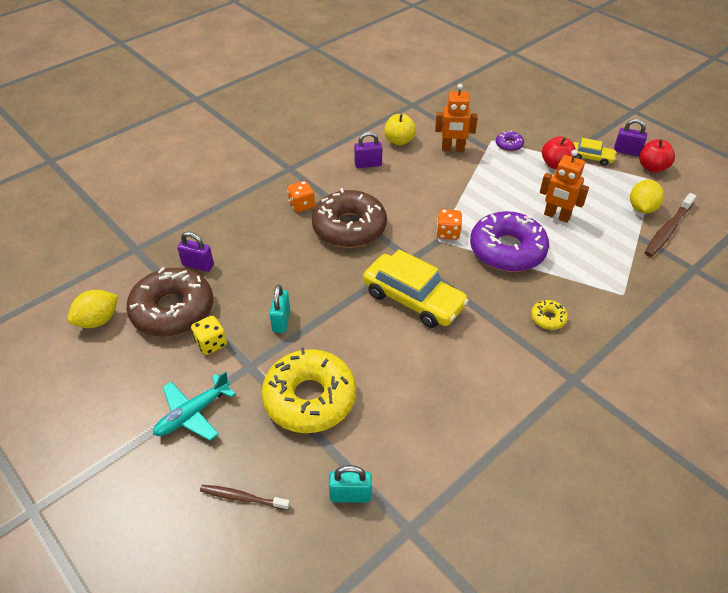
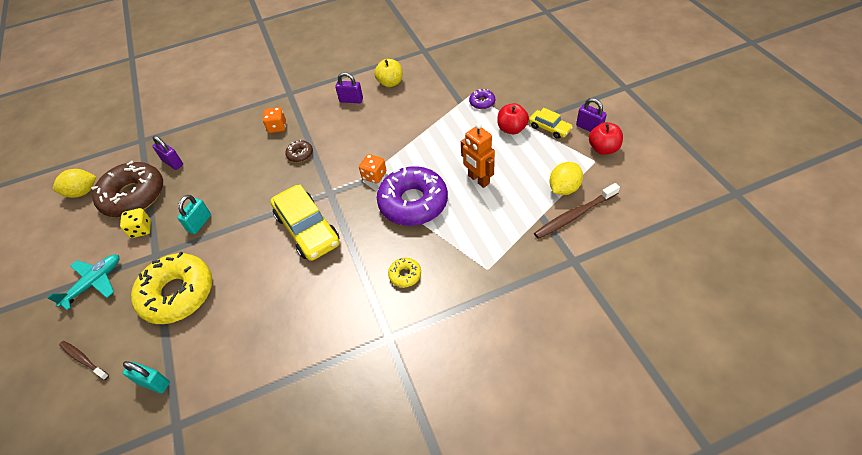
camera: 25 degrees right, 5 degrees up
turquoise plane [153,371,236,441] -> turquoise plane turned 150 degrees clockwise [47,254,119,310]
brown donut [312,188,387,248] -> brown donut [285,139,313,162], size x0.43
orange robot [435,84,478,151] -> none

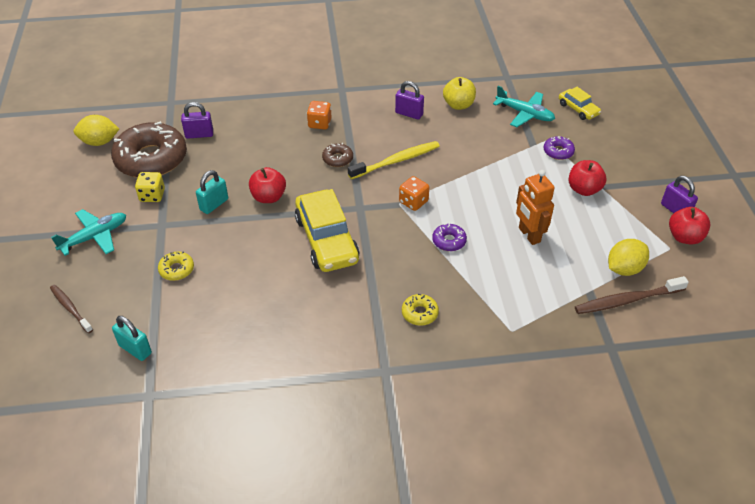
camera: 10 degrees right, 5 degrees down
yellow donut [131,252,212,324] -> yellow donut [158,251,194,281], size x0.43
purple padlock [152,136,183,170] -> purple padlock turned 60 degrees counterclockwise [181,102,213,139]
purple donut [377,166,448,226] -> purple donut [432,224,467,251], size x0.43
yellow car [529,108,573,139] -> yellow car moved to [559,87,601,120]
none -> red apple [249,167,286,203]
none -> yellow toothbrush [348,141,440,179]
none -> turquoise plane [493,86,555,127]

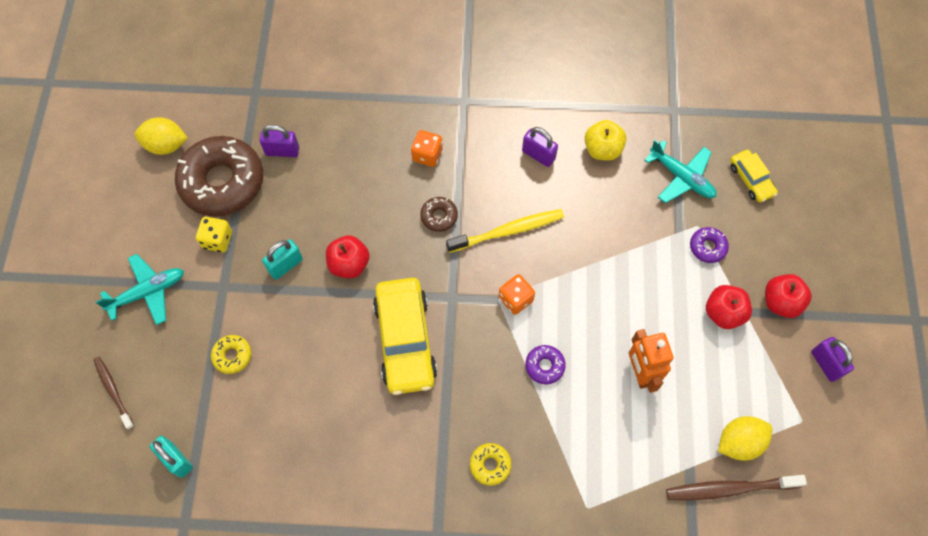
camera: 10 degrees right, 20 degrees up
red apple [669,207,710,244] -> red apple moved to [765,274,812,318]

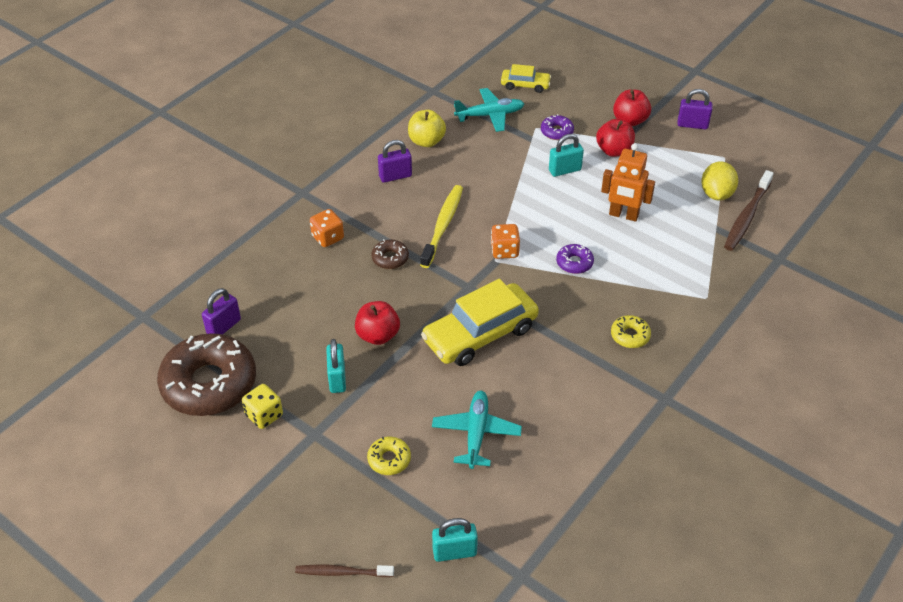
camera: 55 degrees left, 20 degrees down
turquoise plane [95,254,184,325] -> turquoise plane moved to [432,391,522,469]
yellow lemon [134,117,188,155] -> none
yellow car [373,278,437,395] -> yellow car turned 120 degrees clockwise [421,279,539,366]
none -> turquoise padlock [549,134,584,177]

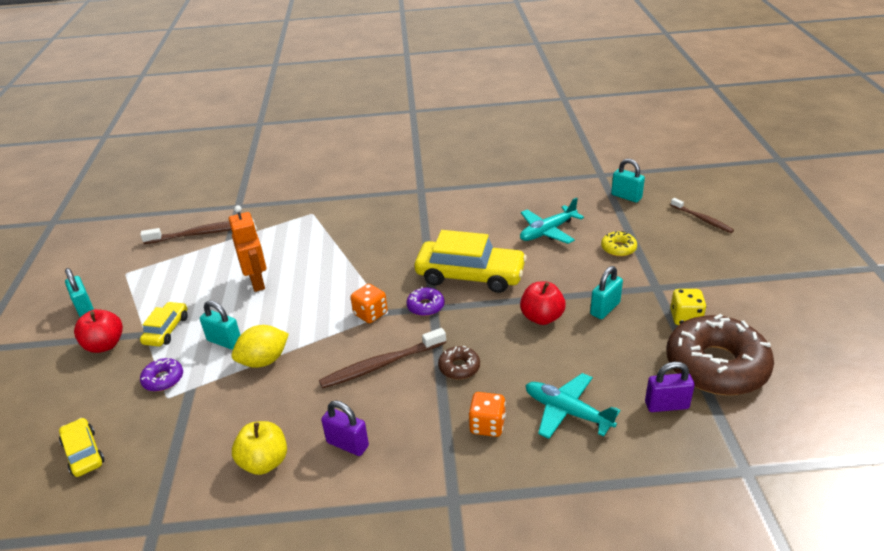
camera: 130 degrees left, 10 degrees down
yellow toothbrush [420,185,463,268] -> brown toothbrush [319,328,446,389]
turquoise plane [454,88,524,132] -> turquoise plane moved to [525,373,620,439]
purple donut [556,244,594,274] -> purple donut moved to [407,287,445,316]
red apple [596,119,635,157] -> yellow car [140,302,188,347]
yellow donut [611,315,651,348] -> none
purple padlock [677,89,713,129] -> turquoise padlock [65,268,94,317]
yellow lemon [701,161,738,201] -> yellow lemon moved to [232,325,289,368]

